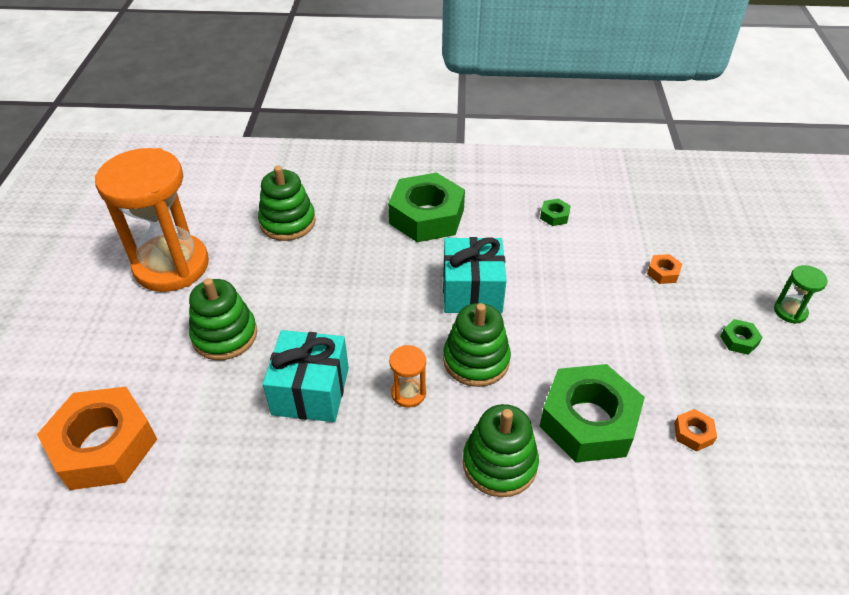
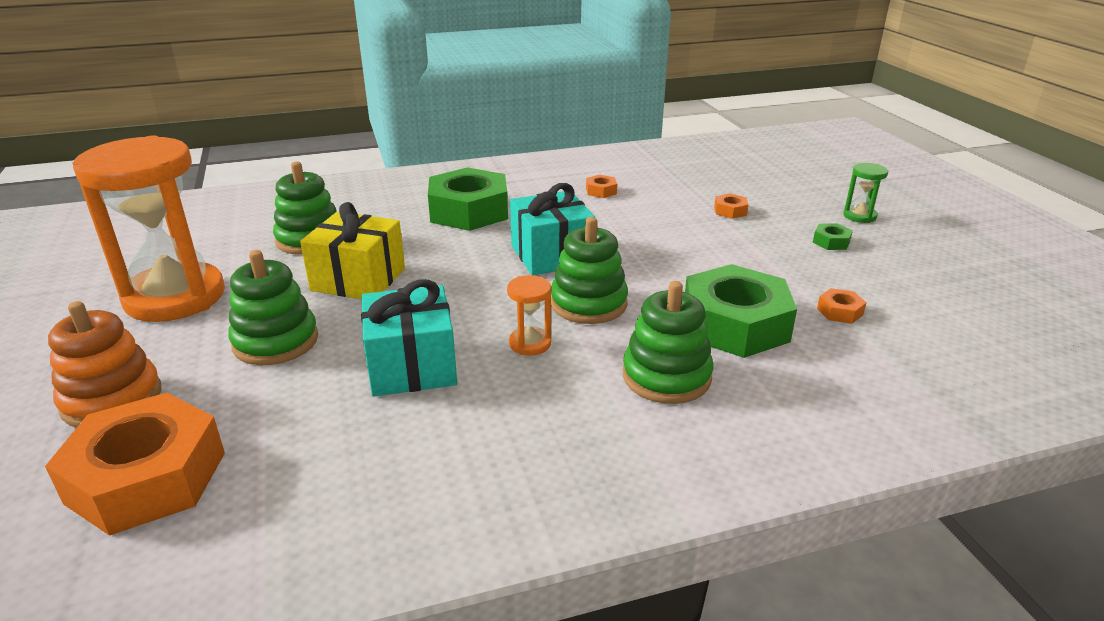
camera: 20 degrees left, 15 degrees down
green nut [540,198,571,226] -> orange nut [586,175,617,198]
none -> orange stacking toy [48,301,161,428]
none -> yellow gift [300,202,405,299]

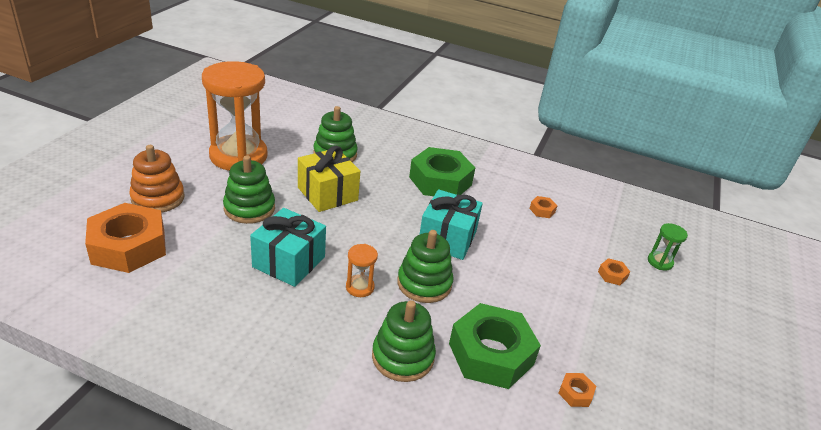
camera: 35 degrees right, 5 degrees up
green nut [813,223,853,250] -> none
green hourglass [843,163,888,223] -> green hourglass moved to [648,223,688,271]

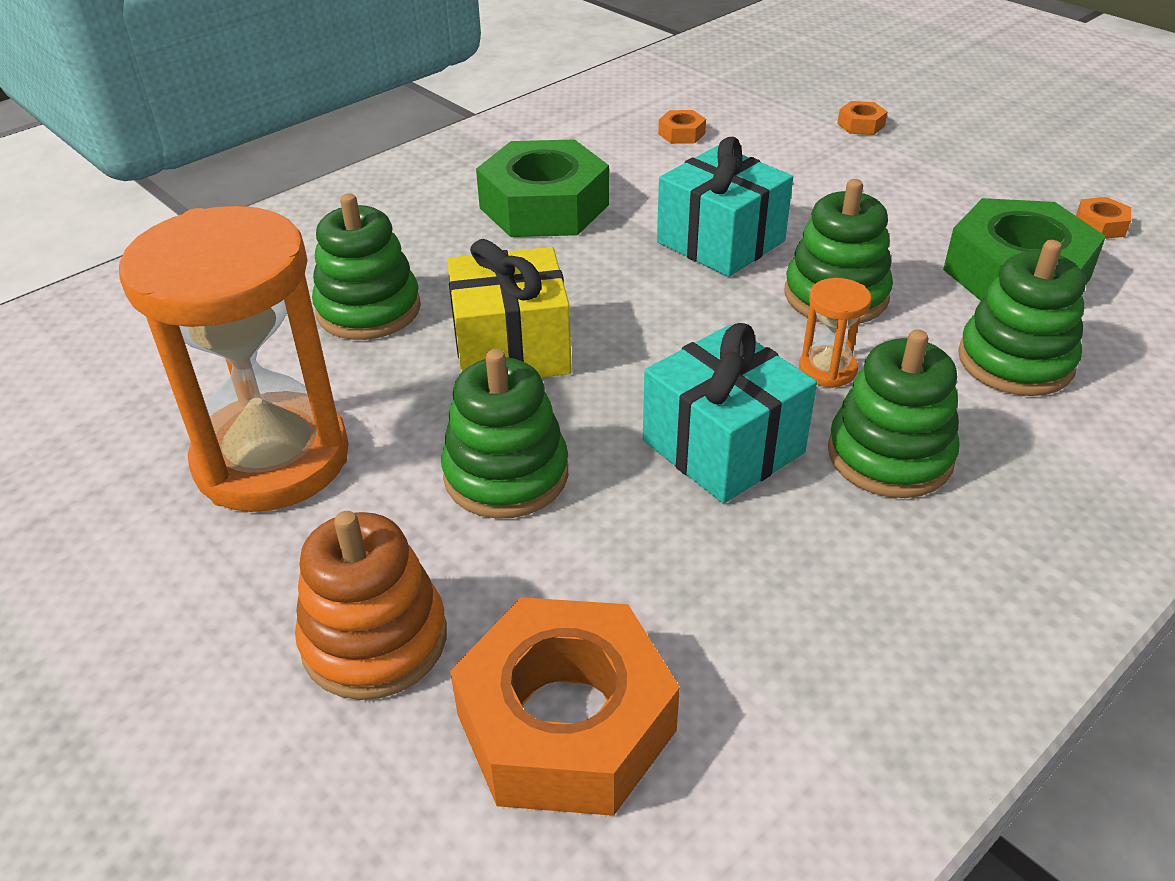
camera: 60 degrees left, 5 degrees up
green hourglass [648,223,688,271] -> none
none -> green stacking toy [828,329,960,498]

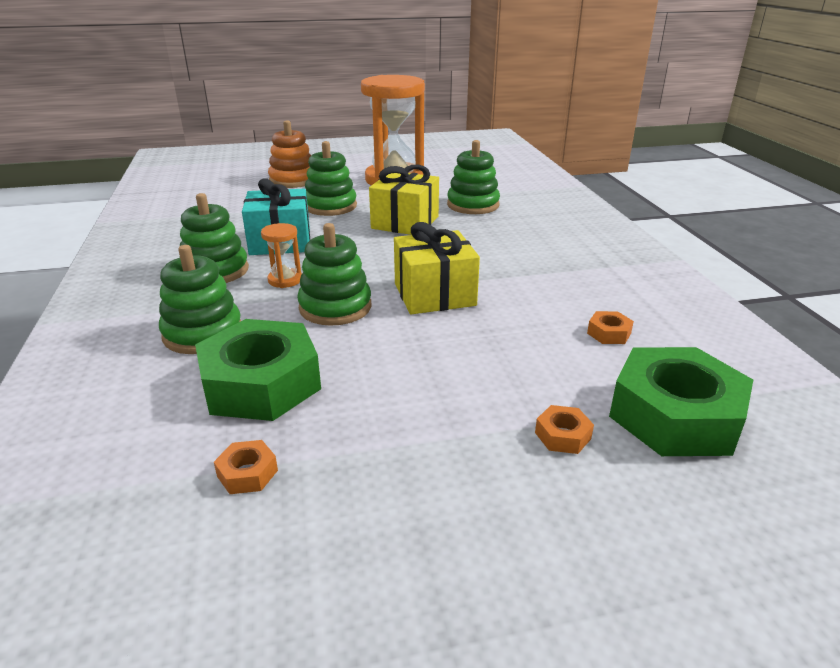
camera: 120 degrees right, 10 degrees down
orange nut [450,597,680,816] -> none
green nut [476,139,609,237] -> green nut moved to [609,347,753,456]
turquoise gift [657,137,793,277] -> yellow gift [394,222,480,314]

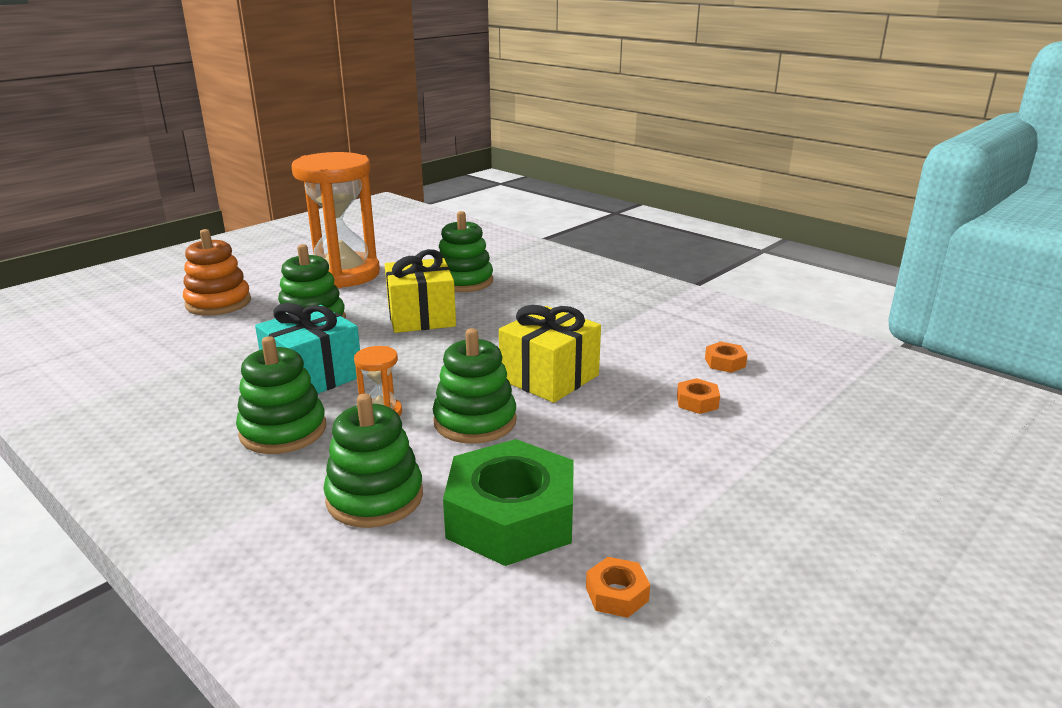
camera: 35 degrees left, 5 degrees down
orange nut [535,405,594,454] -> orange nut moved to [677,378,720,414]
green nut [609,347,753,456] -> none

